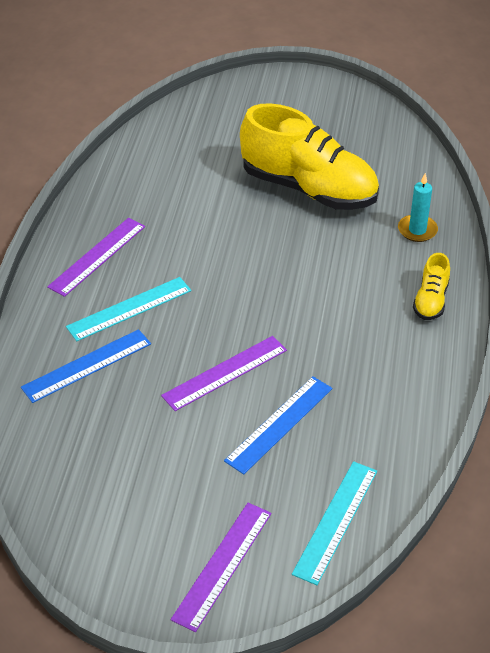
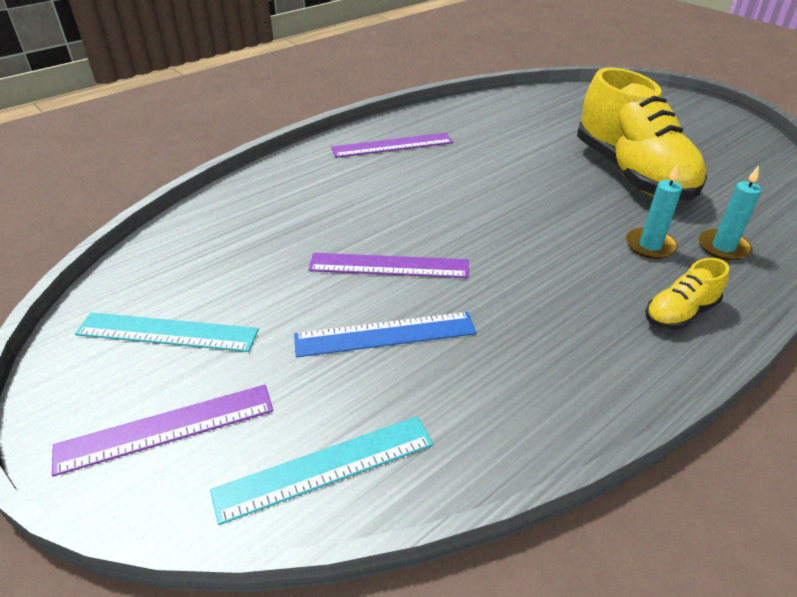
camera: 40 degrees right, 5 degrees down
blue ruler [21,329,151,403] -> none
turquoise ruler [66,277,191,341] -> turquoise ruler moved to [75,313,259,352]
none -> turquoise candle [626,165,682,259]

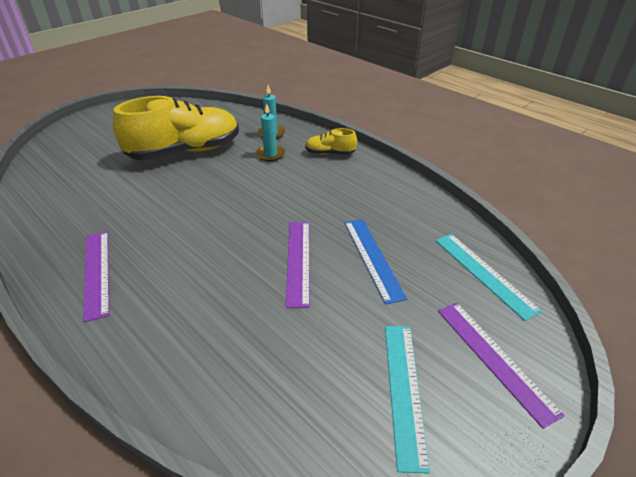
camera: 95 degrees left, 0 degrees up
yellow shoe [645,258,729,330] -> yellow shoe turned 135 degrees clockwise [305,128,357,154]

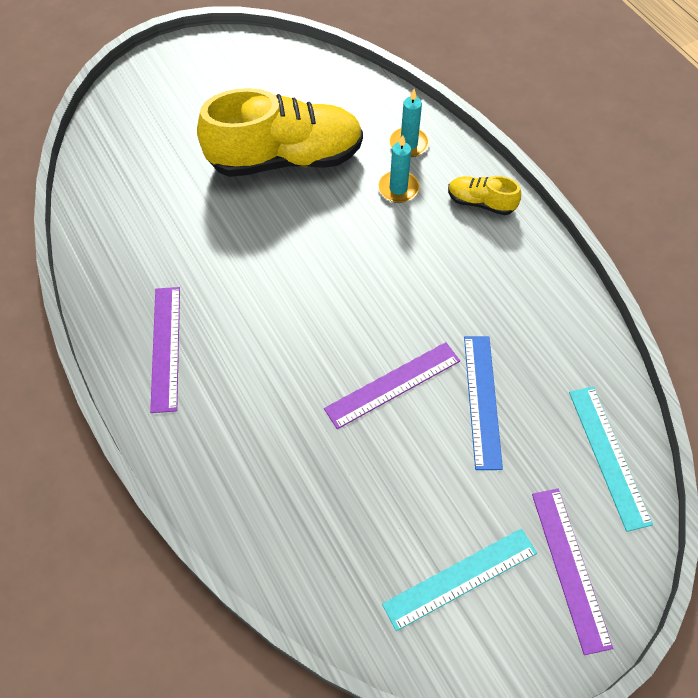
camera: 15 degrees right, 20 degrees up
purple ruler [286,222,310,308] -> purple ruler turned 45 degrees clockwise [324,342,460,429]
turquoise ruler [385,326,430,474] -> turquoise ruler turned 45 degrees clockwise [382,528,537,631]

